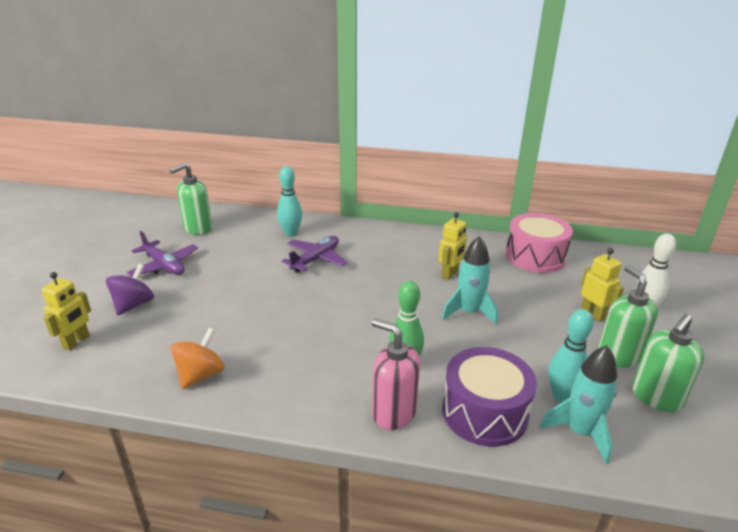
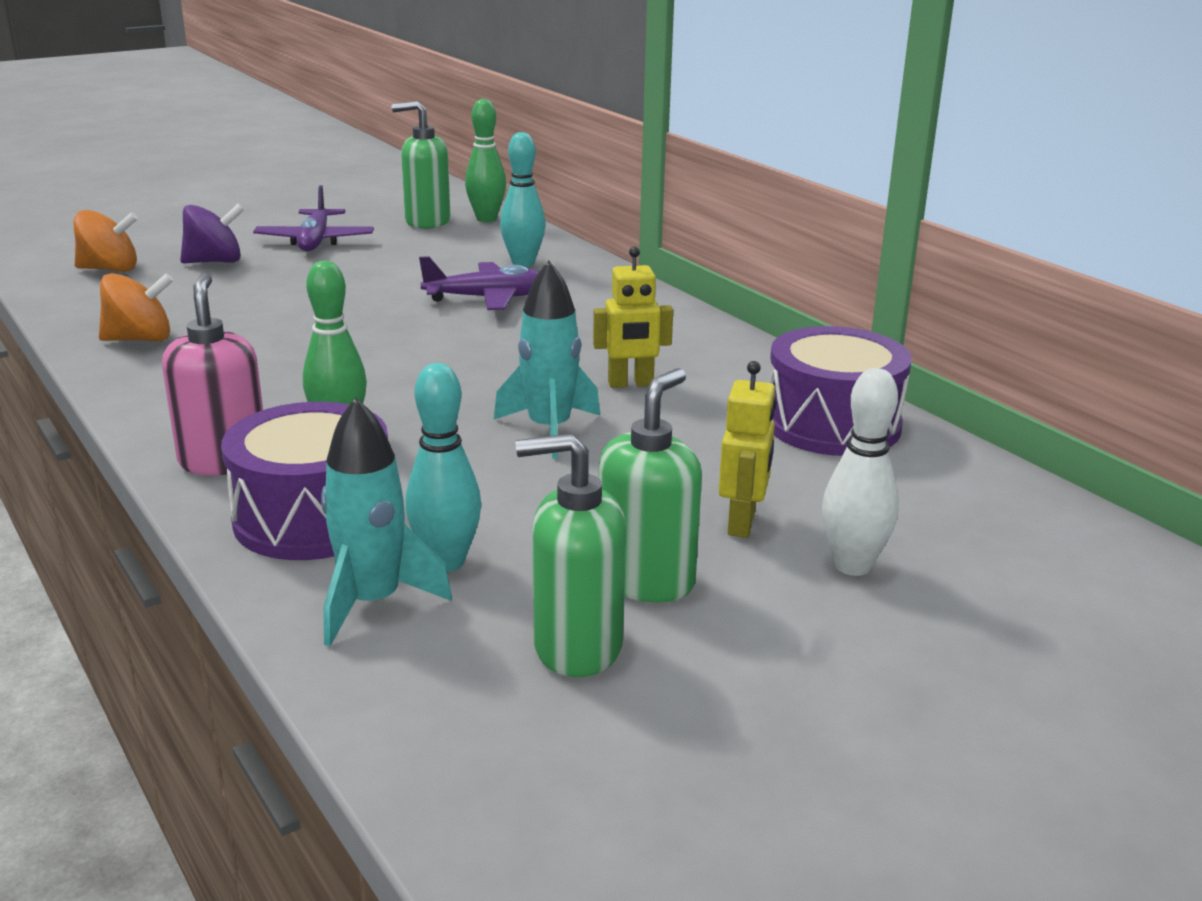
camera: 45 degrees right, 5 degrees down
yellow robot [41,272,91,350] -> orange spinning top [74,210,138,272]
pink drum [506,213,573,273] -> purple drum [770,326,912,456]
none -> green bowling pin [465,99,506,222]

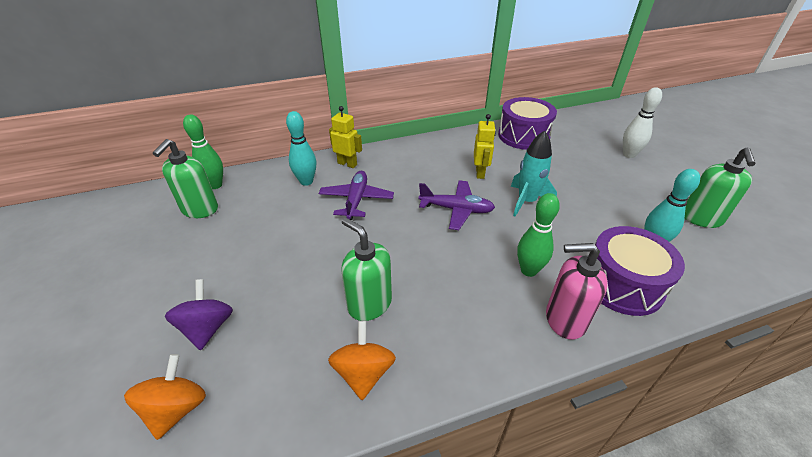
camera: 75 degrees left, 15 degrees up
purple plane [253,185,374,251] -> purple plane moved to [419,180,495,230]
turquoise rocket [321,398,452,647] -> none
green soap dispenser [599,368,702,603] -> green soap dispenser moved to [342,218,392,321]
yellow robot [719,361,777,538] -> yellow robot moved to [329,106,362,168]

